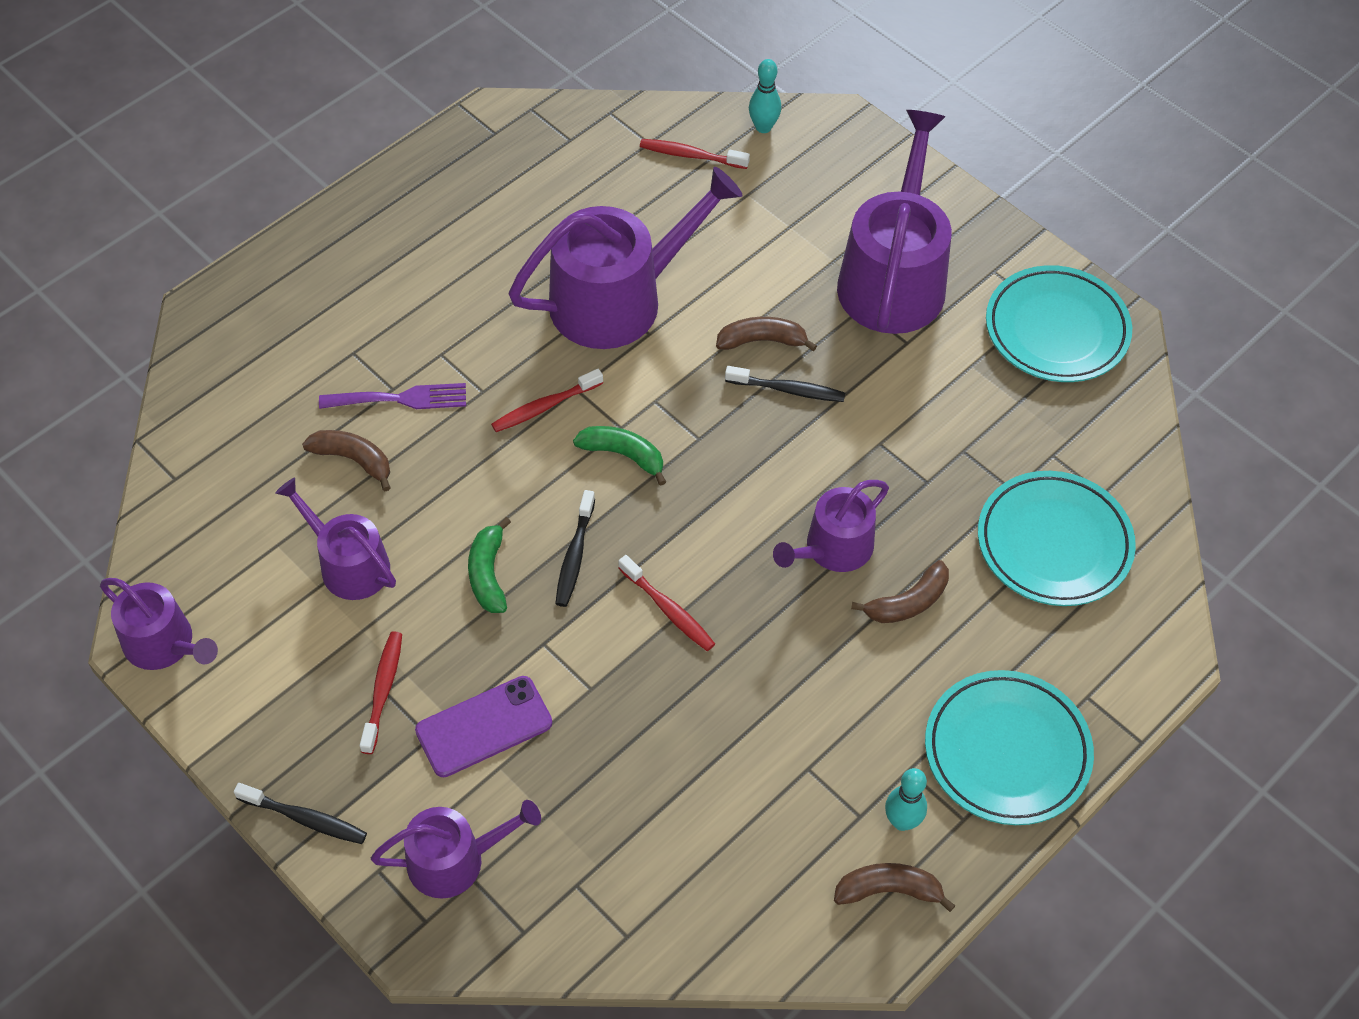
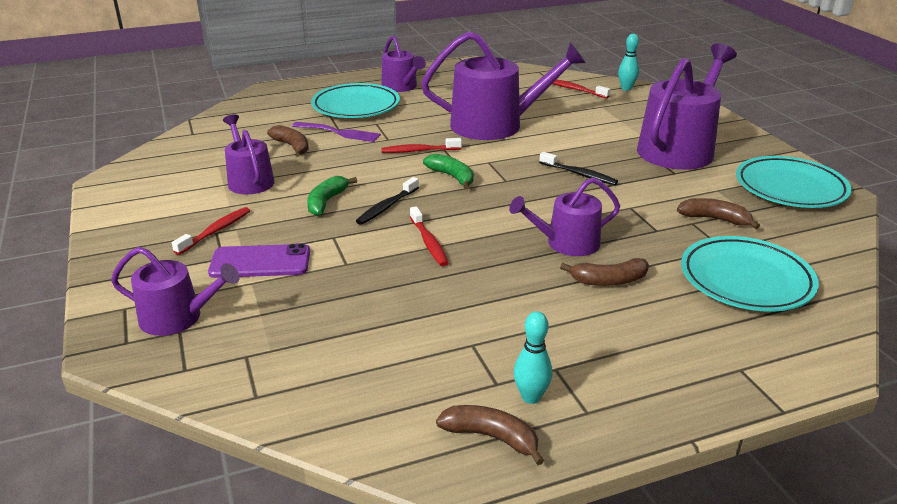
camera: 25 degrees right, 25 degrees down
purple watering can [100,578,218,670] -> purple watering can moved to [381,35,426,92]
black toothbrush [234,783,367,844] -> none
brown banana [716,317,817,351] -> brown banana moved to [677,198,760,229]
turquoise plate [925,670,1094,825] -> turquoise plate moved to [311,83,400,118]

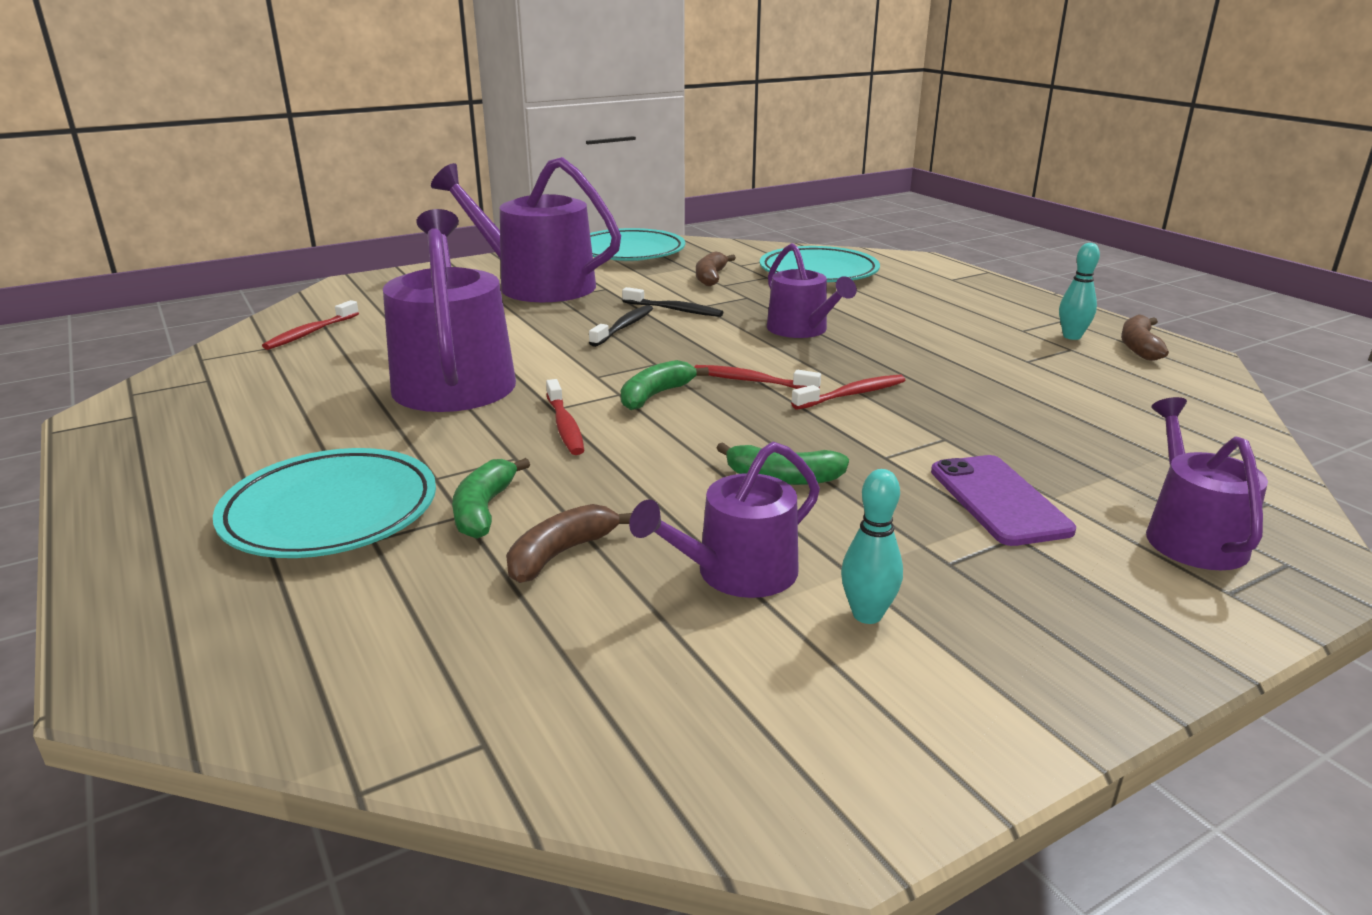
camera: 100 degrees left, 5 degrees down
red toothbrush [172,207,250,255] -> red toothbrush moved to [694,365,821,389]
purple fork [292,122,381,142] -> green banana [452,458,530,539]
black toothbrush [356,177,419,225] -> black toothbrush moved to [622,287,723,317]
purple watering can [381,35,426,92] -> none
brown banana [560,258,649,286] -> none
turquoise bowling pin [618,34,639,91] -> turquoise bowling pin moved to [841,469,903,624]

